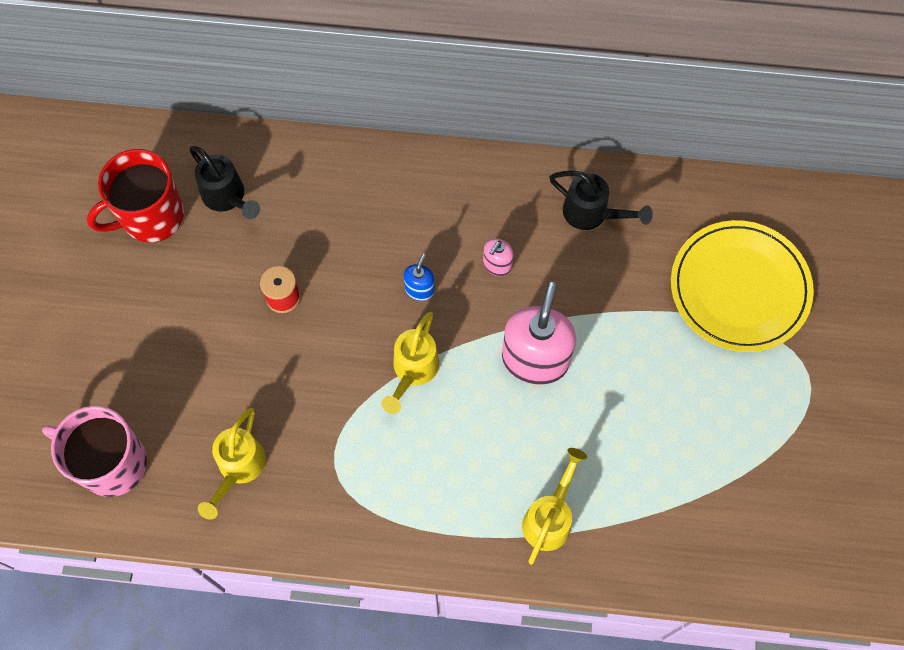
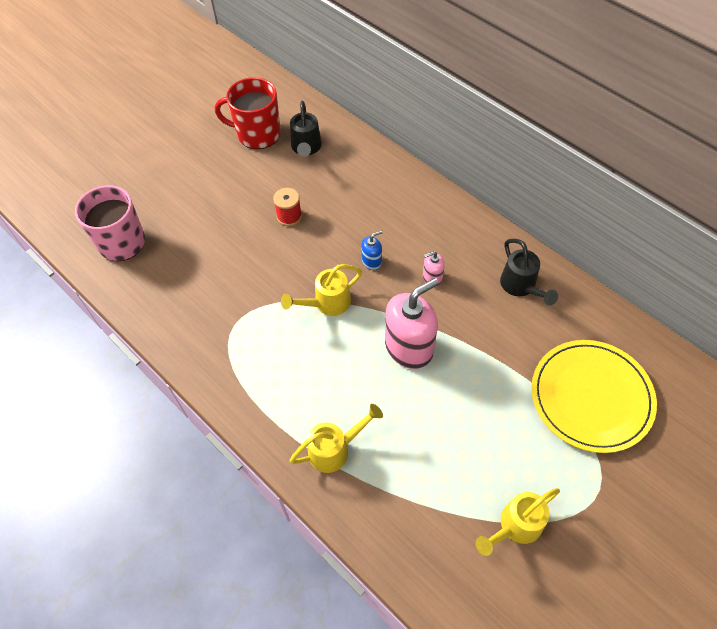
camera: 40 degrees right, 10 degrees down
yellow watering can [198,408,266,520] -> yellow watering can moved to [476,488,560,556]

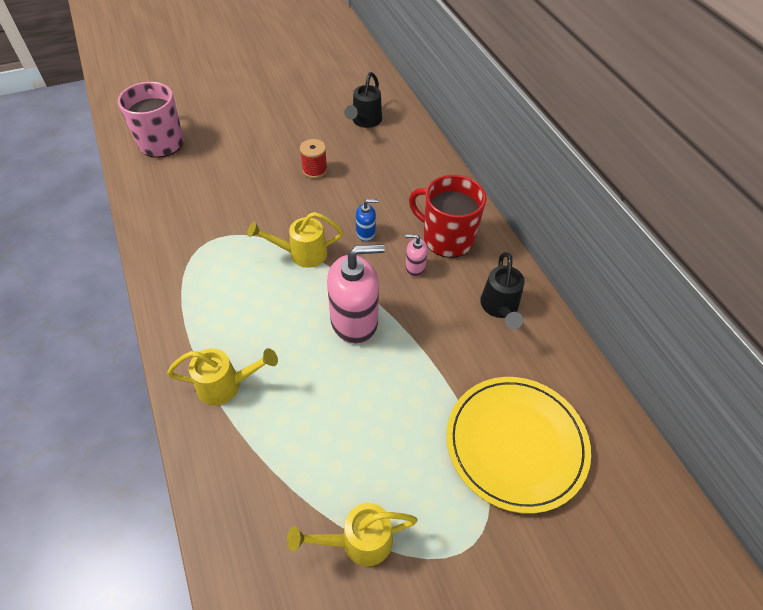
camera: 20 degrees right, 5 degrees down
red mug [215,77,280,149] -> red mug moved to [409,175,486,258]

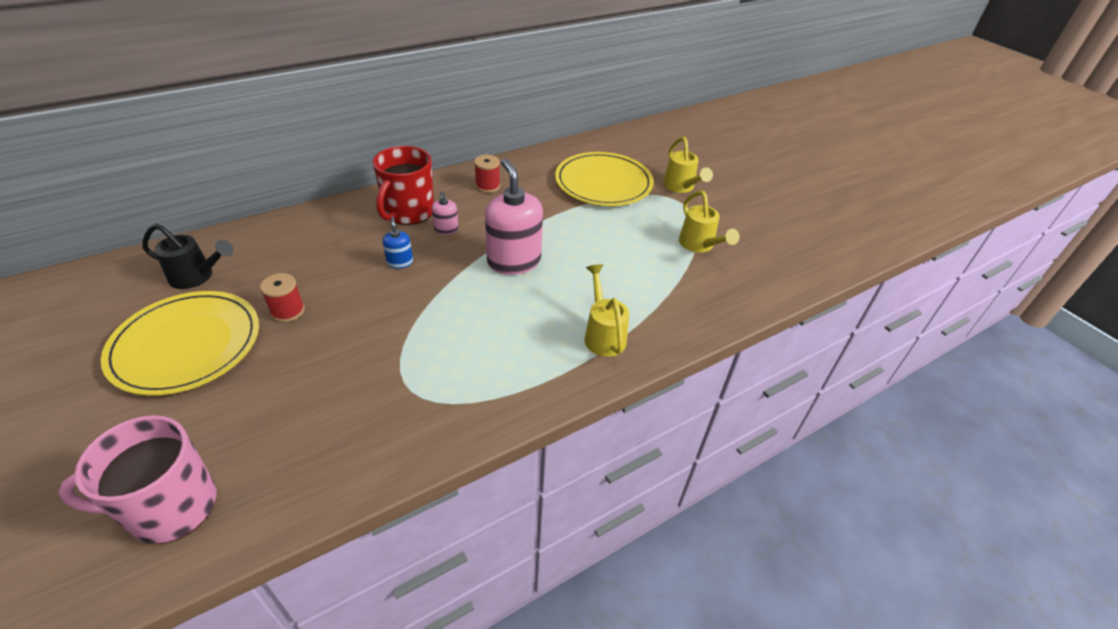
camera: 100 degrees left, 10 degrees down
yellow watering can [247,212,344,268] -> yellow watering can moved to [663,137,713,193]
black watering can [480,252,525,329] -> red spool [474,155,500,193]
none -> yellow plate [101,291,259,396]

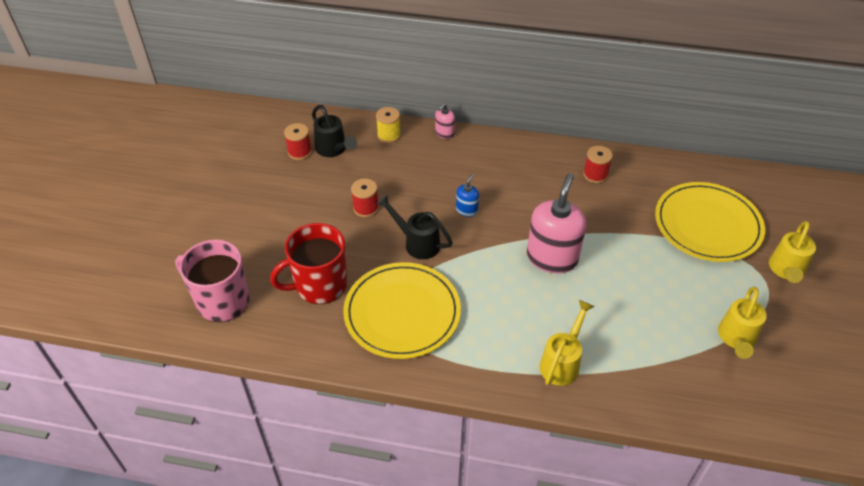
camera: 45 degrees right, 5 degrees up
yellow plate [101,291,259,396] -> yellow plate moved to [343,262,461,359]
red mug [373,146,434,225] -> red mug moved to [270,223,347,304]
pink soap dispenser [432,191,459,235] -> pink soap dispenser moved to [435,103,455,139]
none -> red spool [284,123,312,160]
none -> yellow spool [376,107,401,143]
none -> black watering can [376,195,453,259]

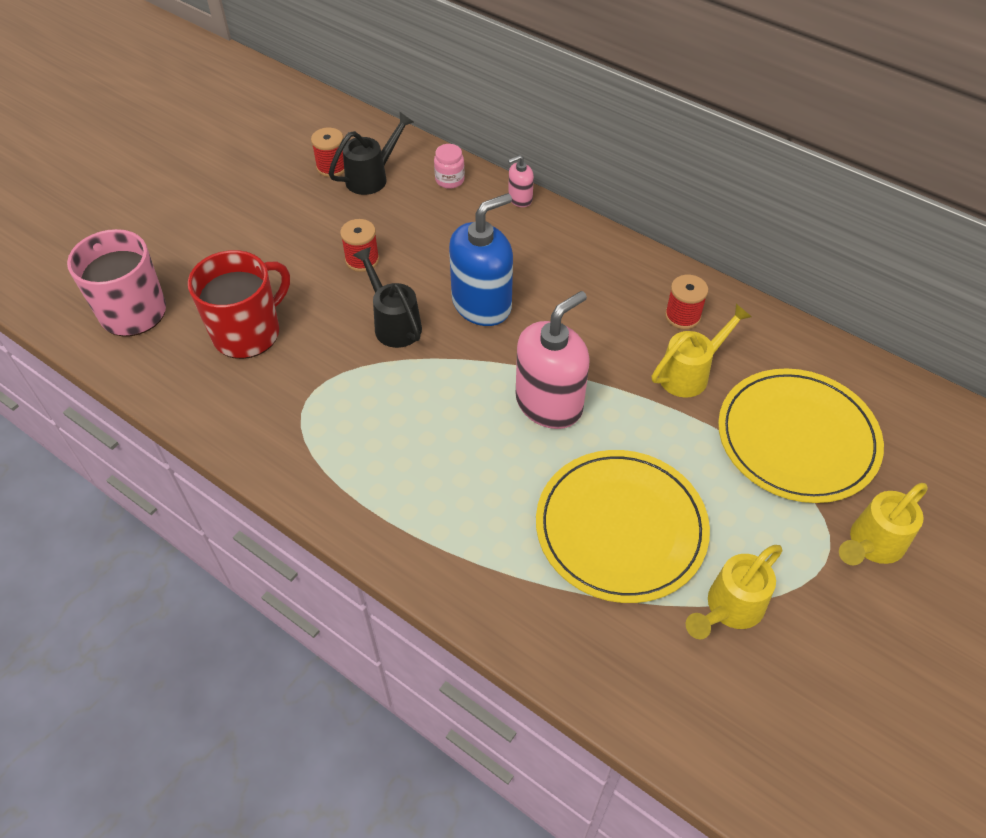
camera: 25 degrees right, 5 degrees up
red mug [270,223,347,304] -> red mug turned 135 degrees clockwise [188,250,290,359]
black watering can [312,105,357,157] -> black watering can turned 120 degrees counterclockwise [329,112,414,195]
yellow plate [343,262,461,359] -> yellow plate moved to [536,450,710,603]
yellow spool [376,107,401,143] -> pink jar [434,144,465,189]
blue soap dispenser [456,173,479,217] -> blue soap dispenser [449,193,513,326], size x2.16
yellow watering can [540,300,595,386] -> yellow watering can moved to [652,304,752,398]

